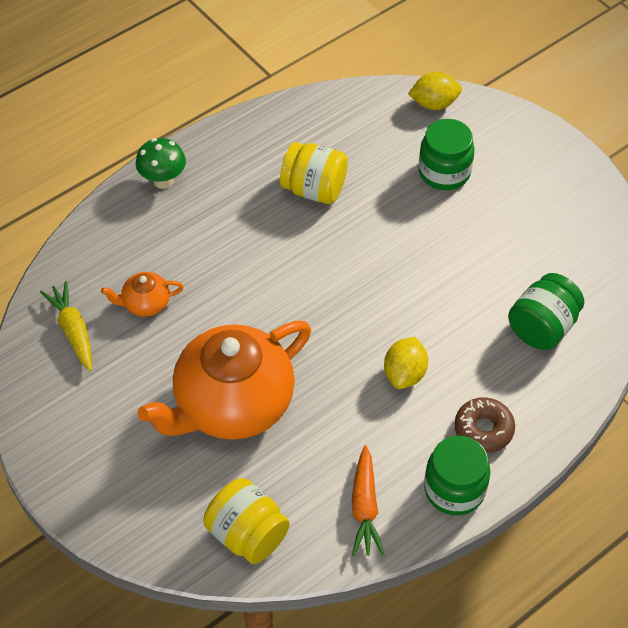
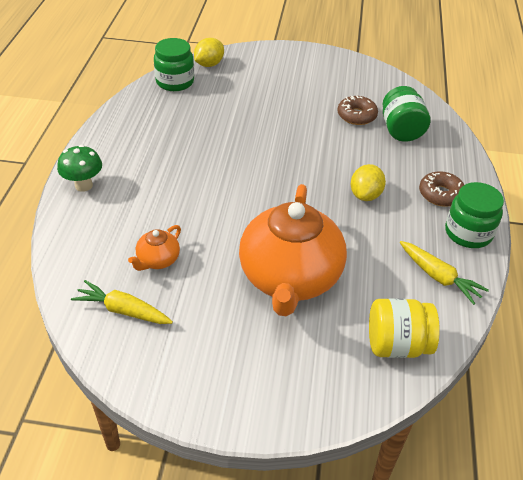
camera: 45 degrees left, 10 degrees down
yellow jar [280,142,348,204] -> none
orange carrot [352,445,385,556] -> yellow carrot [400,241,489,305]
yellow lemon [384,337,428,389] -> yellow lemon turned 45 degrees clockwise [351,164,386,201]
green jar [419,119,475,190] -> green jar moved to [154,38,194,91]
none -> brown donut [337,96,378,125]

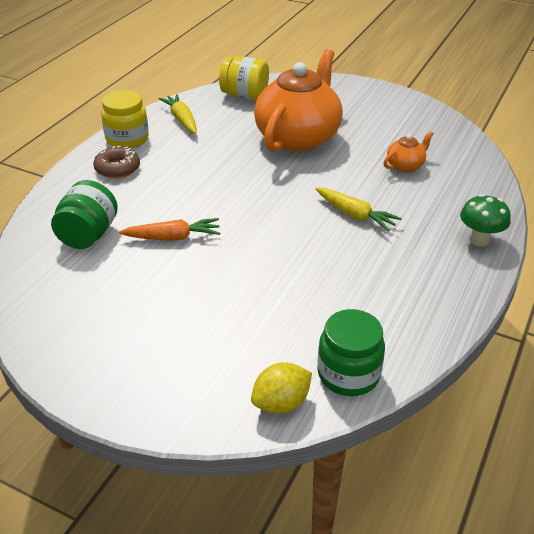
camera: 160 degrees left, 5 degrees down
yellow carrot [71,280,173,324] -> yellow carrot moved to [316,188,402,232]
brown donut [337,96,378,125] -> none
yellow lemon [351,164,386,201] -> none
green jar [445,182,504,248] -> yellow jar [101,90,149,148]
none -> orange carrot [119,218,220,241]

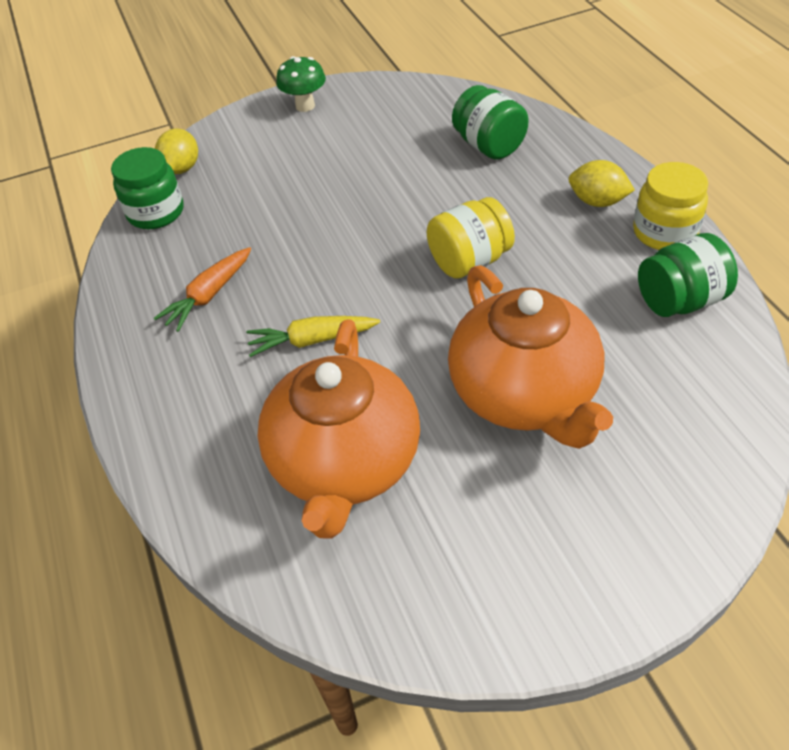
camera: 135 degrees right, 10 degrees up
brown donut [93,146,140,178] -> yellow lemon [569,160,635,207]
orange carrot [119,218,220,241] -> orange carrot moved to [154,247,251,332]
yellow carrot [158,94,196,134] -> green jar [638,233,738,317]
yellow jar [219,56,269,100] -> yellow jar moved to [427,197,515,279]
orange teapot [383,131,434,172] -> orange teapot [258,320,420,539], size x2.36
green mushroom [460,194,511,247] -> green mushroom moved to [276,56,326,112]

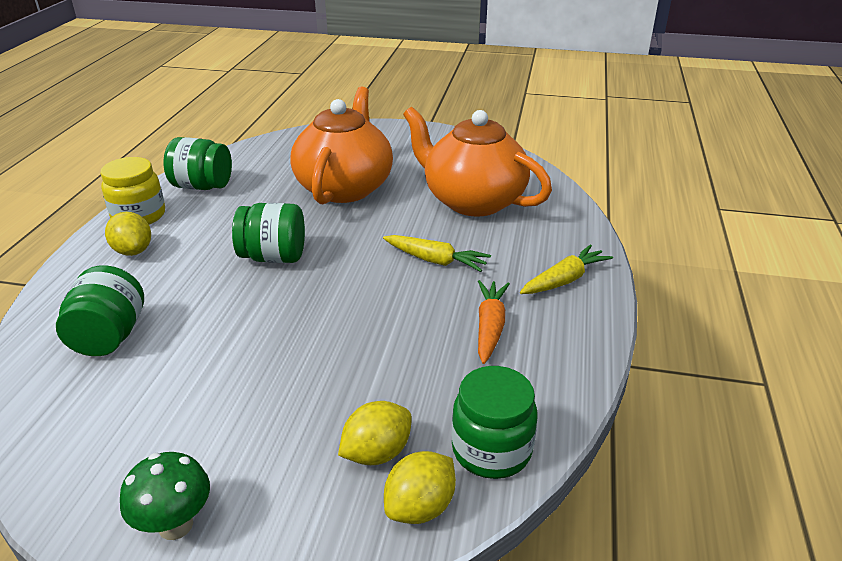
camera: 150 degrees left, 15 degrees down
orange carrot [154,247,251,332] -> orange carrot turned 60 degrees counterclockwise [478,280,510,364]
orange teapot [258,320,420,539] -> orange teapot turned 90 degrees counterclockwise [403,107,552,217]
yellow jar [427,197,515,279] -> green jar [232,203,305,263]
none -> yellow lemon [338,401,412,465]
none -> yellow carrot [520,244,613,294]

